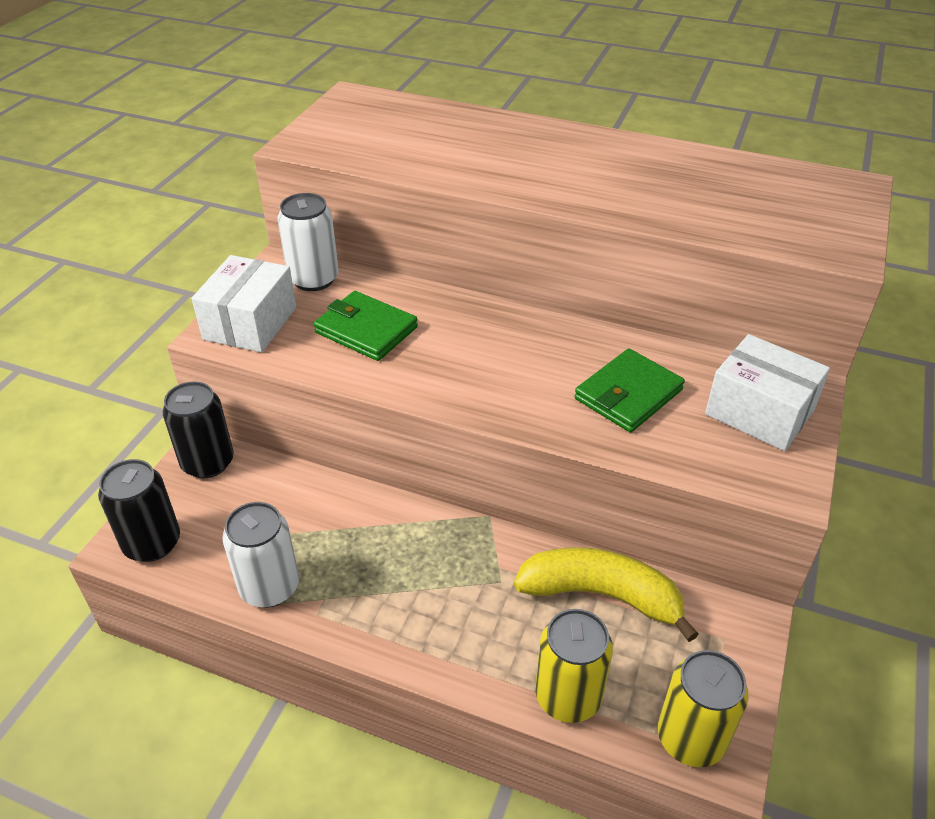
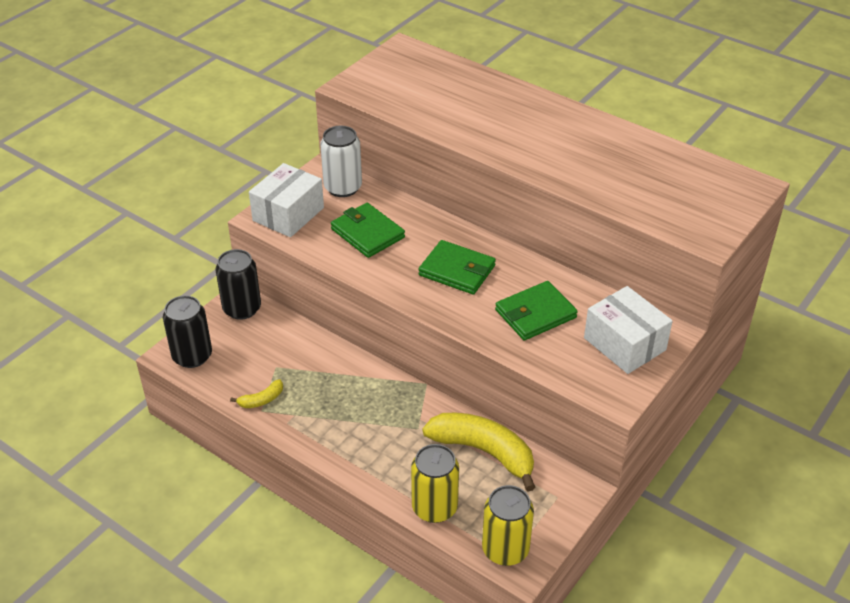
camera: 15 degrees right, 0 degrees up
white can [222,502,299,608] -> yellow banana [230,379,283,408]
none -> green wallet [419,240,496,295]

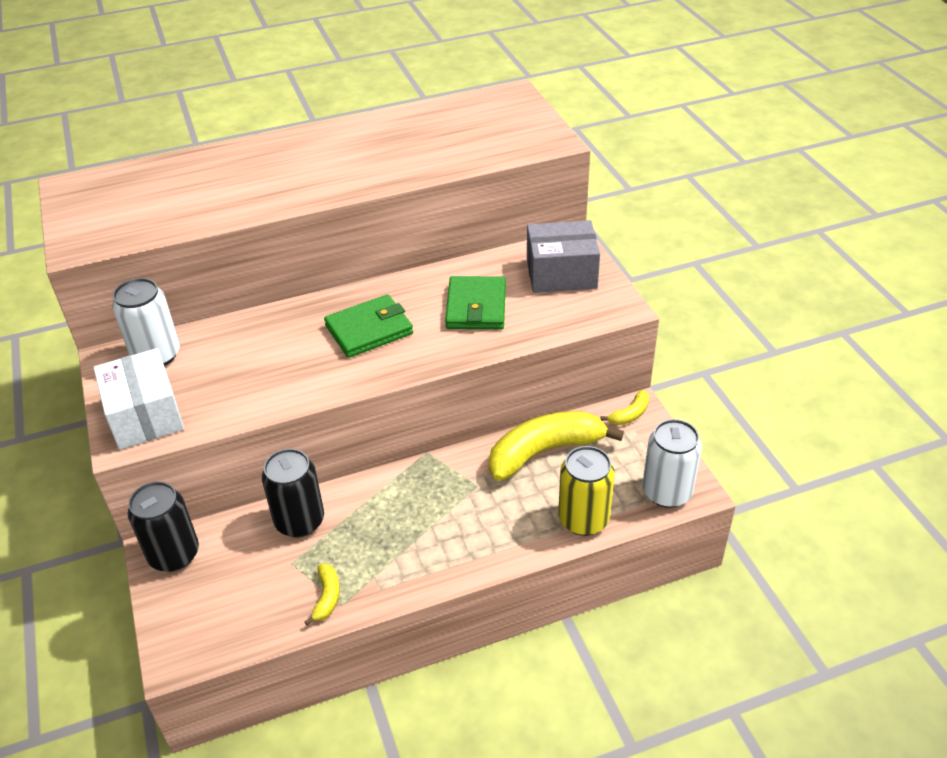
camera: 55 degrees left, 0 degrees up
black can [163,295,212,368] -> black can moved to [262,449,324,537]
green wallet [331,203,405,258] -> none
yellow can [482,485,534,566] -> white can [643,419,702,508]
white box [584,286,673,374] -> grey box [527,220,600,293]
none -> yellow banana [600,390,649,425]

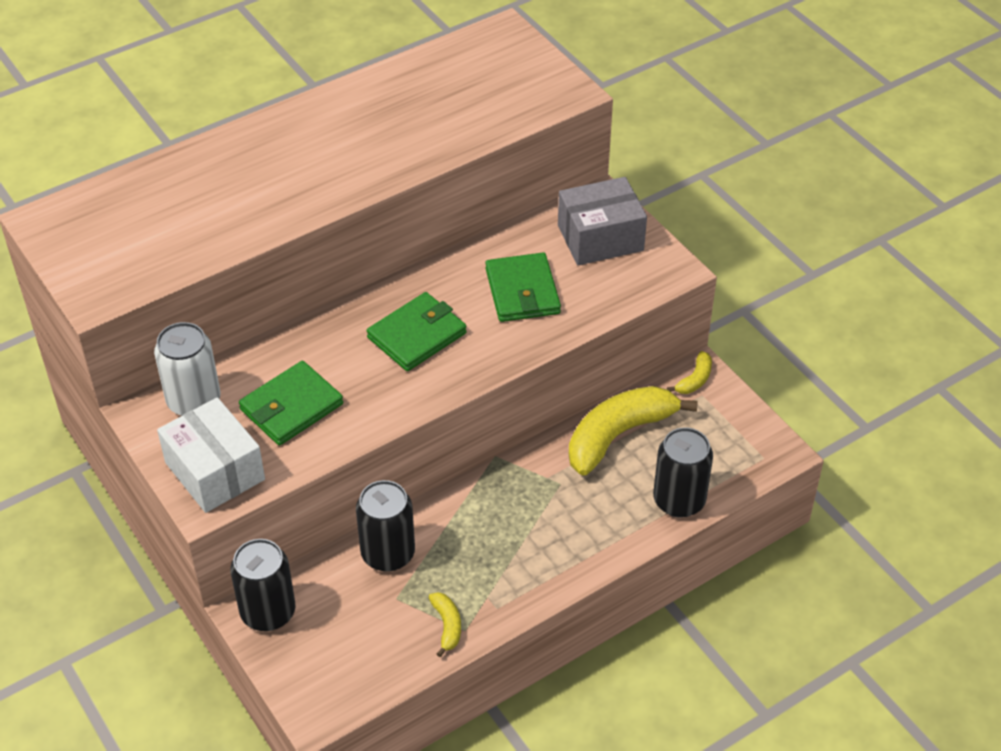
camera: 15 degrees left, 5 degrees up
yellow can [558,446,615,536] -> black can [653,427,713,518]
white can [643,419,702,508] -> none
none -> green wallet [239,361,343,446]

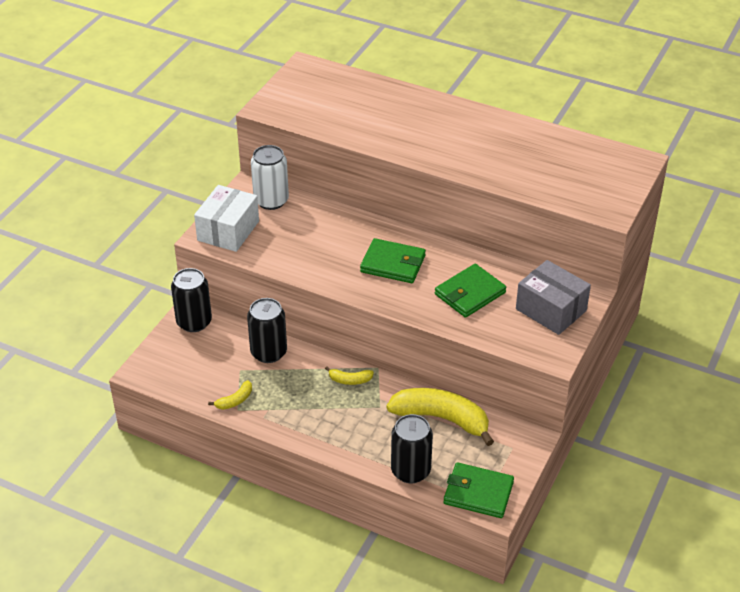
camera: 60 degrees right, 5 degrees down
green wallet [239,361,343,446] -> green wallet moved to [444,462,514,518]
yellow banana [667,351,712,394] -> yellow banana moved to [325,366,374,385]

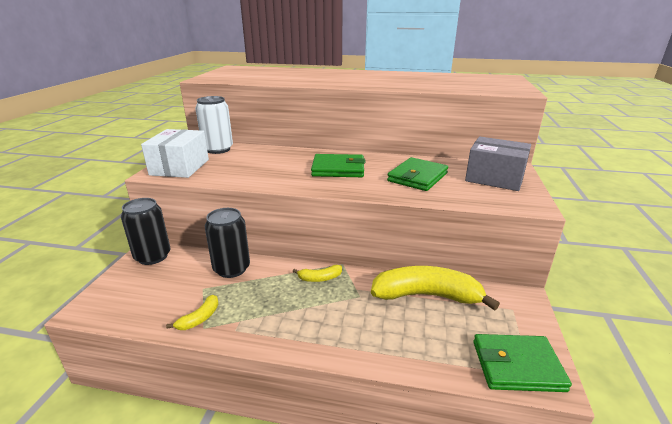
camera: 15 degrees left, 15 degrees down
black can [391,414,433,483] -> none

